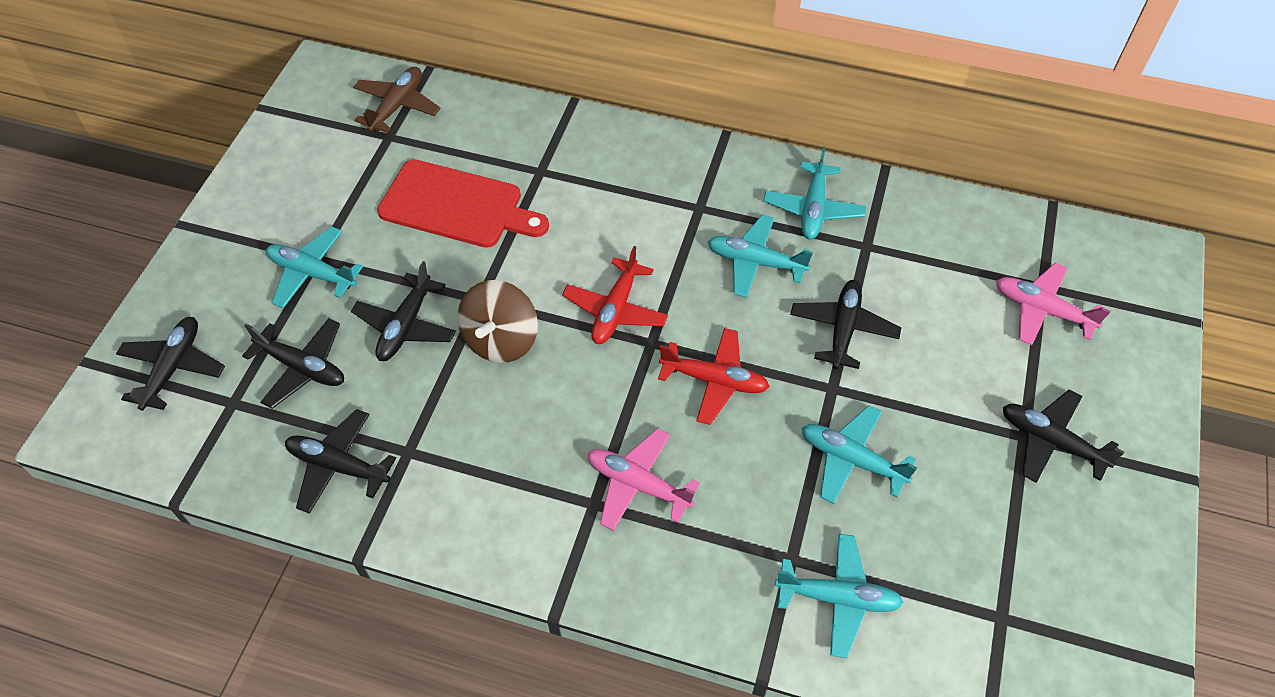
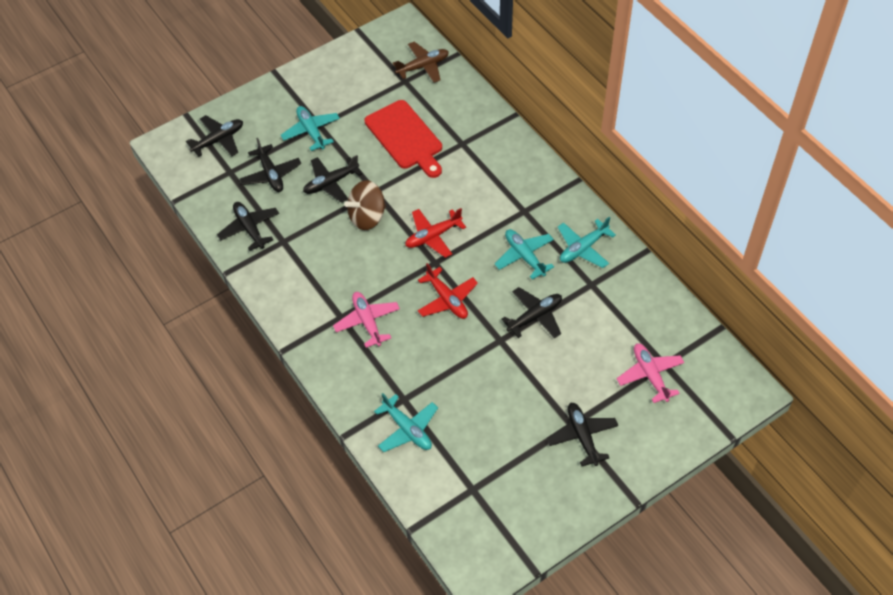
camera: 40 degrees right, 0 degrees up
turquoise plane [802,405,917,504] -> none

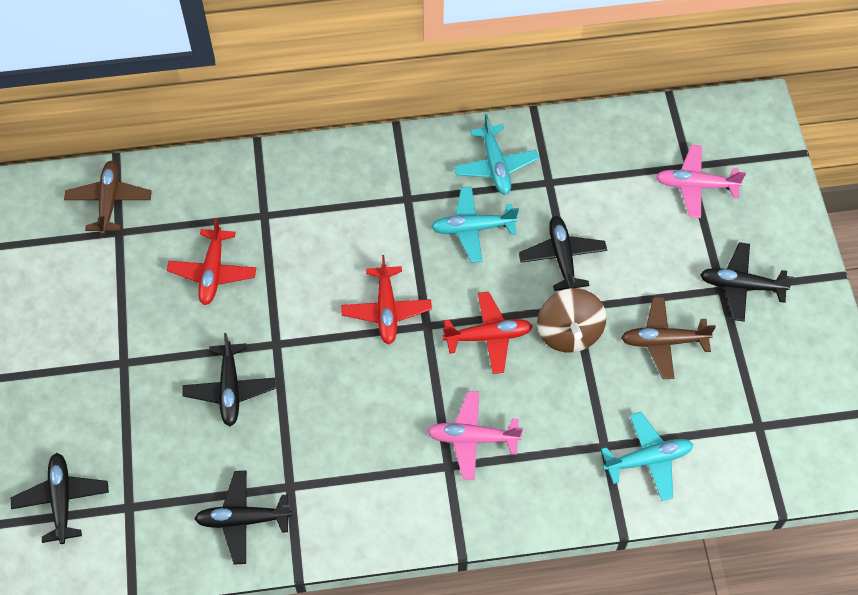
camera: 65 degrees left, 5 degrees up
black plane [240,138,301,192] -> none
turquoise plane [281,106,340,151] -> none
brown spinning top [344,180,386,230] -> brown spinning top moved to [537,288,607,353]
red cutting board [365,100,442,178] -> red plane [167,218,256,305]
none -> brown plane [621,297,716,379]

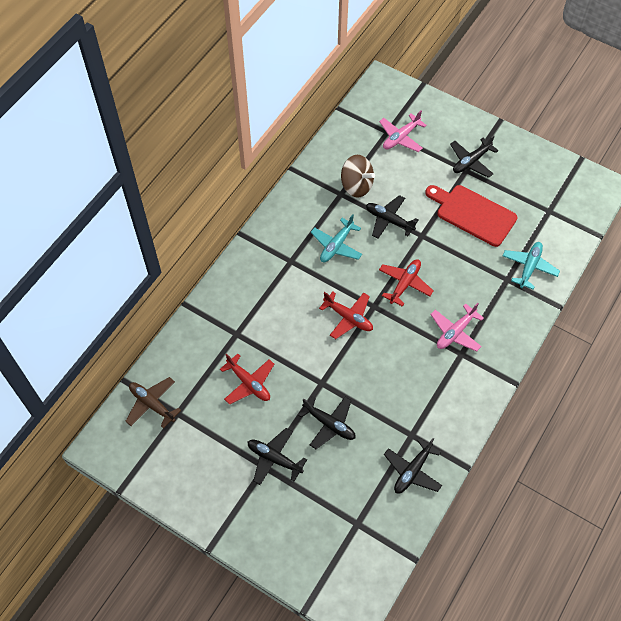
camera: 50 degrees left, 0 degrees up
black plane [10,453,109,544] -> black plane moved to [248,428,307,485]
turquoise plane [454,114,539,195] -> none
brown spinning top [537,288,607,353] -> brown spinning top moved to [341,155,375,197]
brown plane [621,297,716,379] -> red cutting board [425,185,517,247]

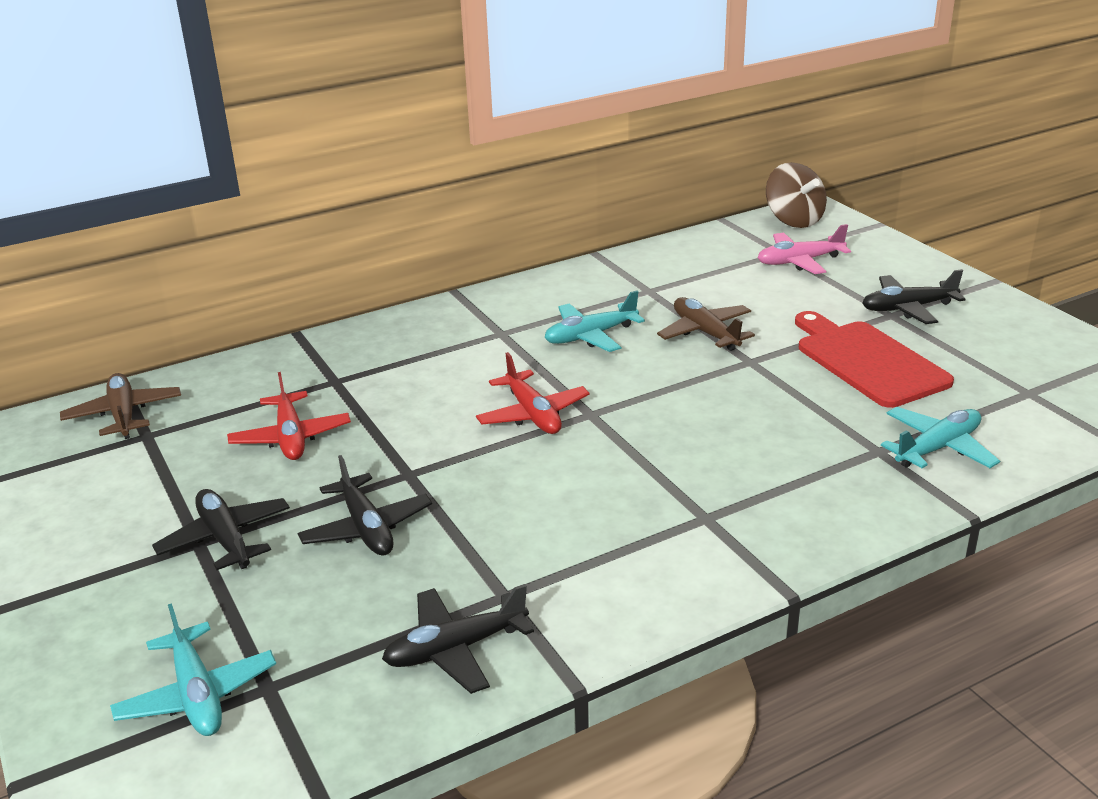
camera: 30 degrees right, 30 degrees down
brown spinning top [341,155,375,197] -> brown spinning top moved to [766,162,827,228]
black plane [366,195,419,239] -> brown plane [657,297,755,351]
red plane [379,259,433,307] -> none
pink plane [430,303,484,352] -> none
none -> turquoise plane [110,603,276,736]

